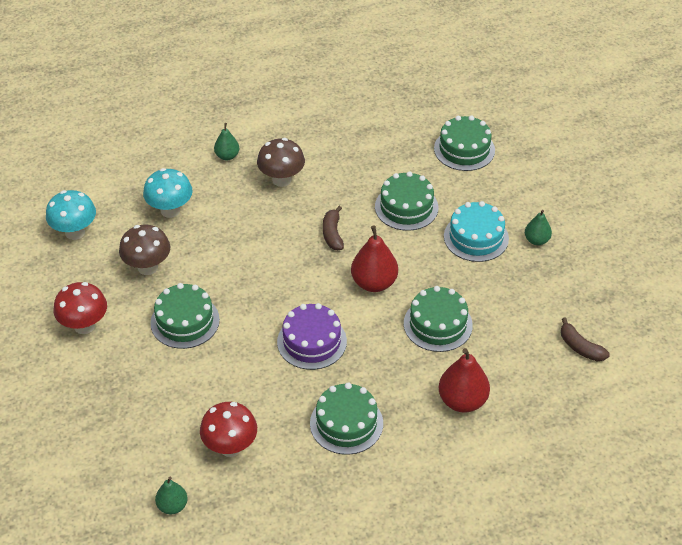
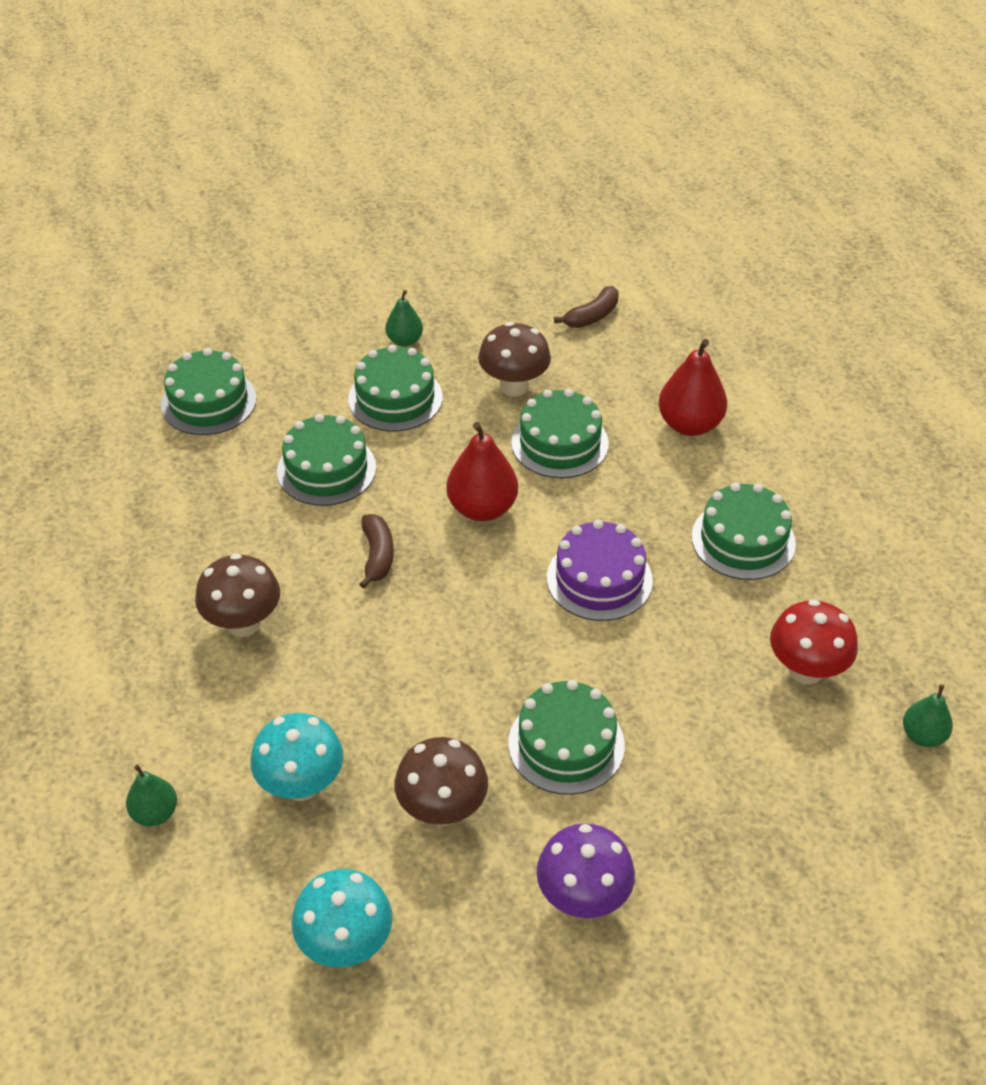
camera: 90 degrees left, 0 degrees up
red mushroom [54,282,107,334] -> purple mushroom [537,823,635,918]
green pear [214,123,240,160] -> green pear moved to [126,764,177,826]
brown banana [323,206,344,250] -> brown banana turned 90 degrees counterclockwise [359,514,394,589]
turquoise cake [444,201,509,262] -> green cake [348,345,443,431]
none -> brown mushroom [478,322,551,396]

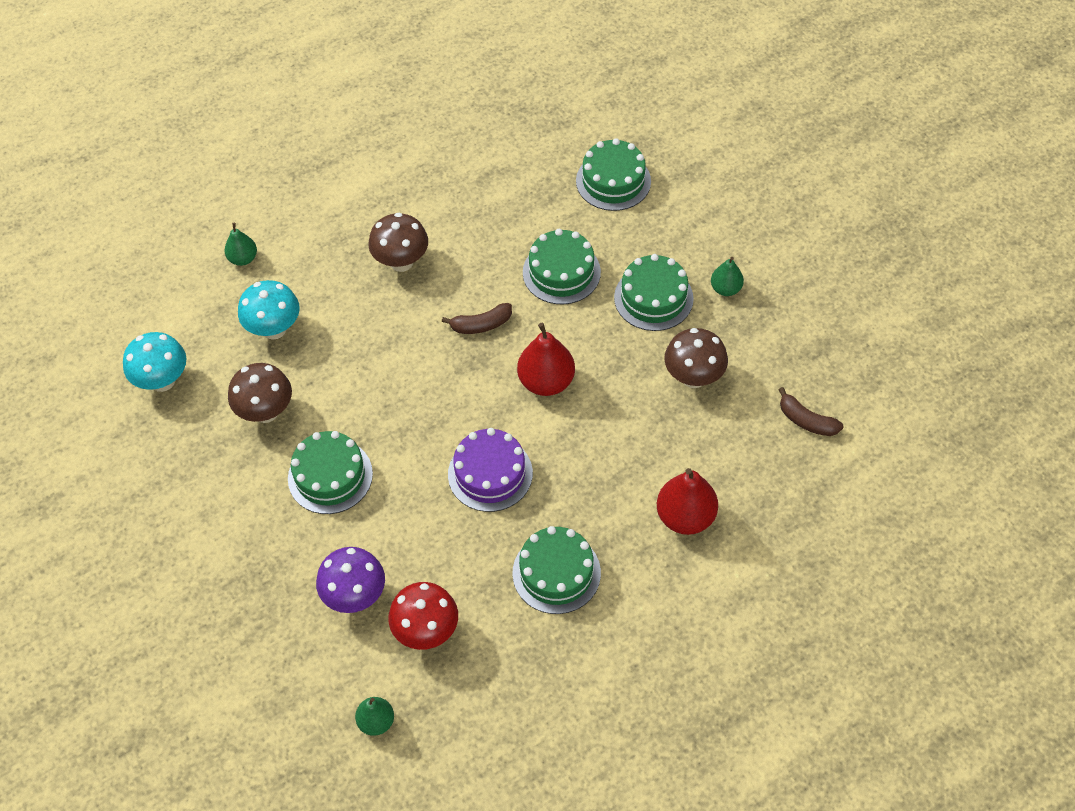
camera: 80 degrees right, 10 degrees up
green cake [511,389,609,478] -> none
purple mushroom [537,823,635,918] -> purple mushroom moved to [316,547,385,613]

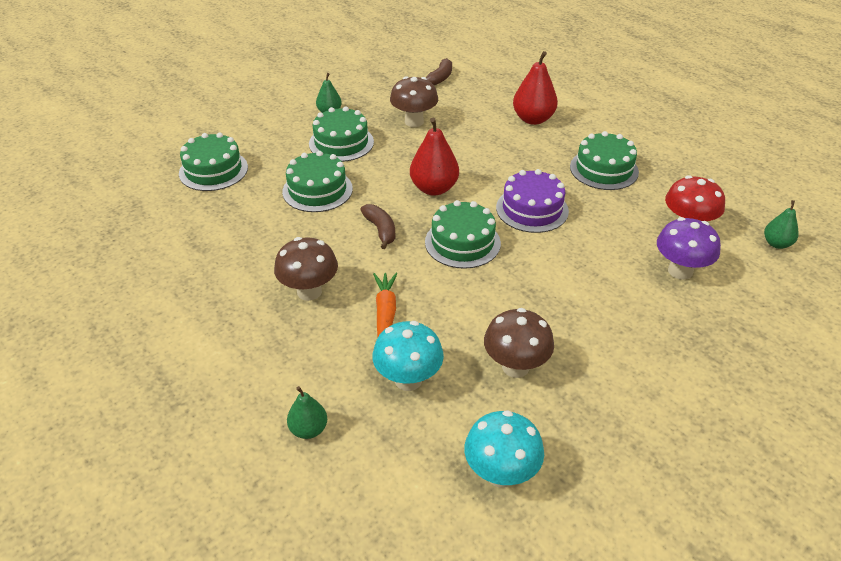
camera: 100 degrees left, 15 degrees down
green cake [288,431,373,514] -> green cake moved to [425,200,501,269]
none -> orange carrot [373,273,398,336]

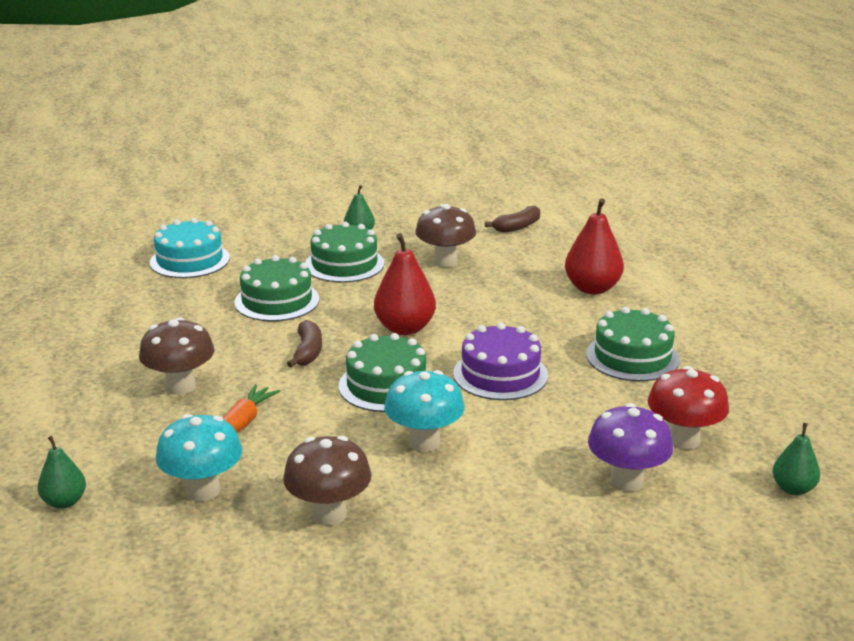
camera: 25 degrees right, 15 degrees down
green cake [179,132,248,191] -> turquoise cake [150,218,230,278]
turquoise mushroom [464,410,544,488] -> turquoise mushroom moved to [384,370,465,452]

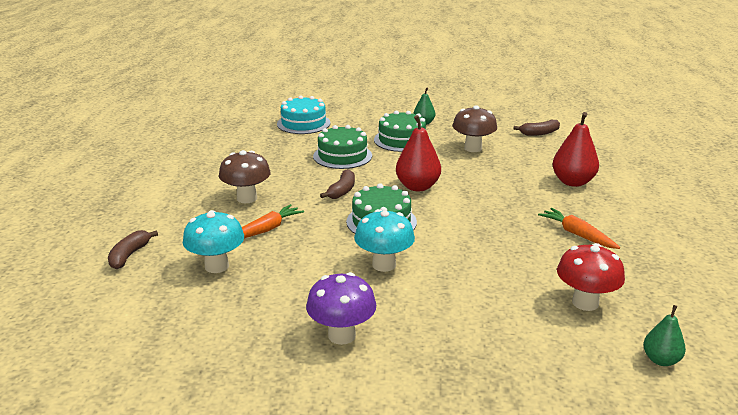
camera: 20 degrees right, 0 degrees up
green pear [37,436,86,509] -> brown banana [108,230,158,269]
brown mushroom [283,436,372,526] -> none
purple cake [453,323,548,400] -> none
green cake [586,307,680,381] -> orange carrot [538,208,620,249]
purple mushroom [588,403,673,492] -> purple mushroom moved to [306,272,376,345]

